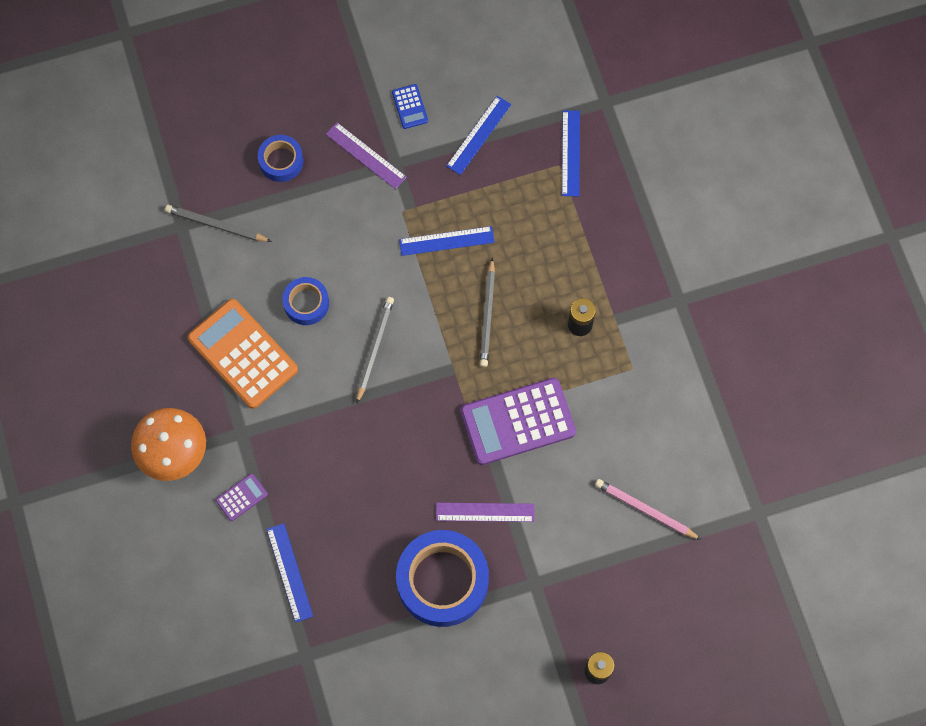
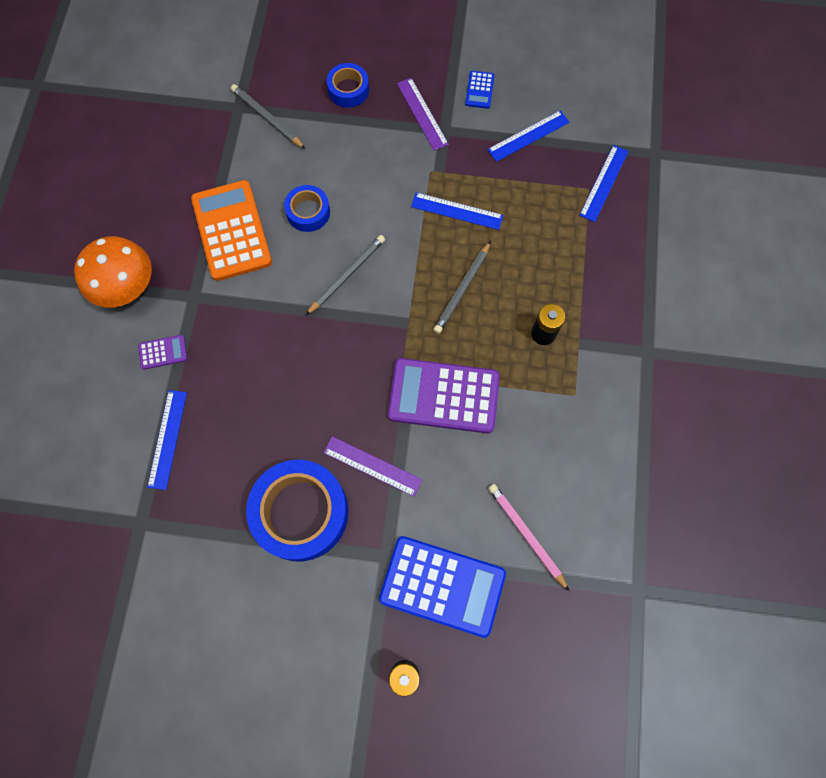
camera: 25 degrees right, 0 degrees up
none -> blue calculator [379,536,506,638]

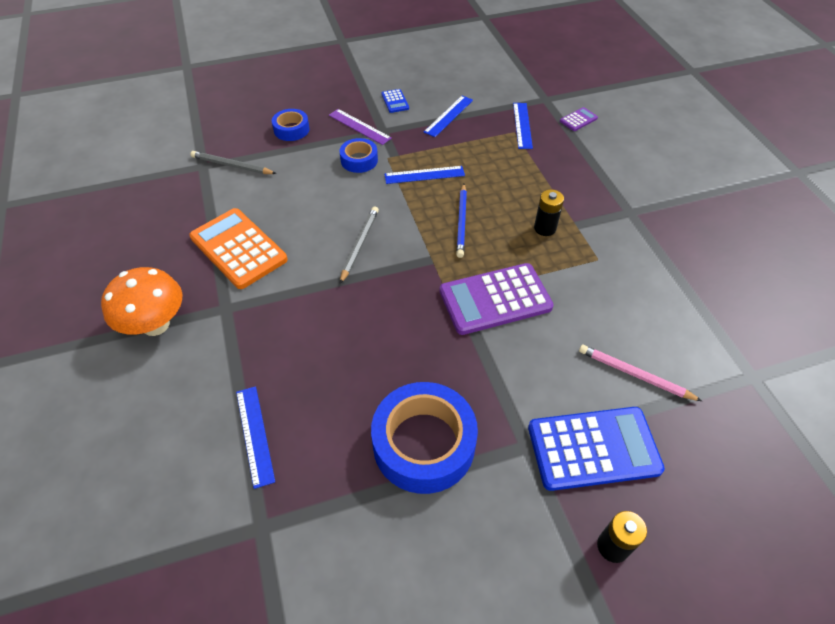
camera: 25 degrees left, 20 degrees down
purple calculator [138,335,187,370] -> purple calculator moved to [560,107,598,131]
blue tape [284,185,330,232] -> blue tape moved to [339,138,378,173]
purple ruler [323,436,422,497] -> none
grey pencil [433,241,491,334] -> blue pencil [456,183,467,258]

